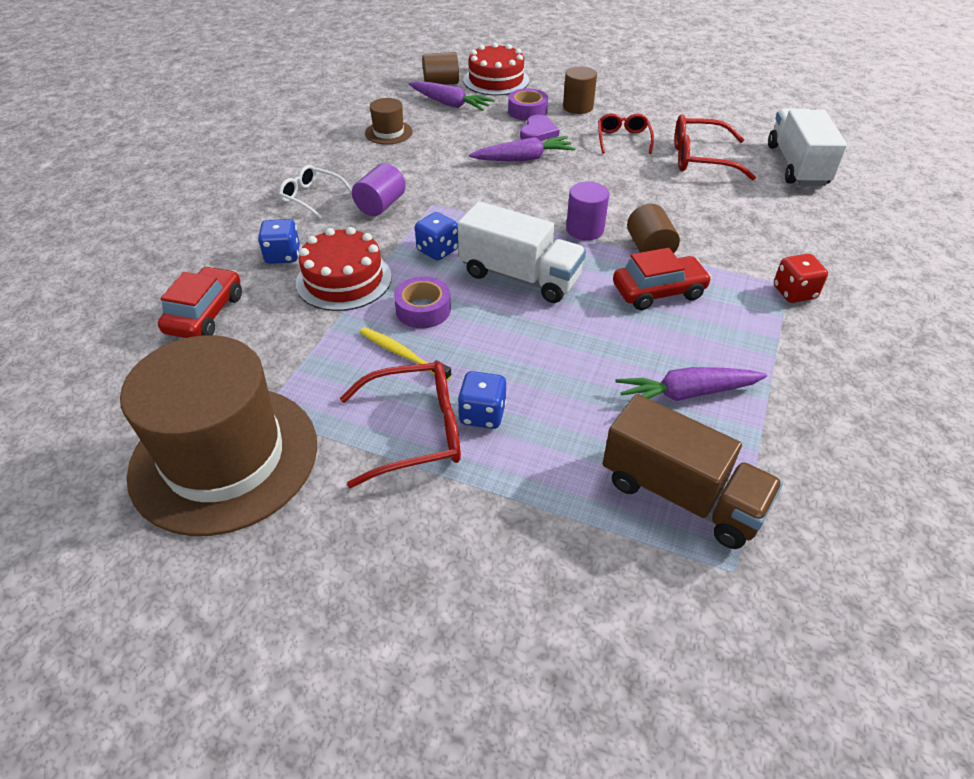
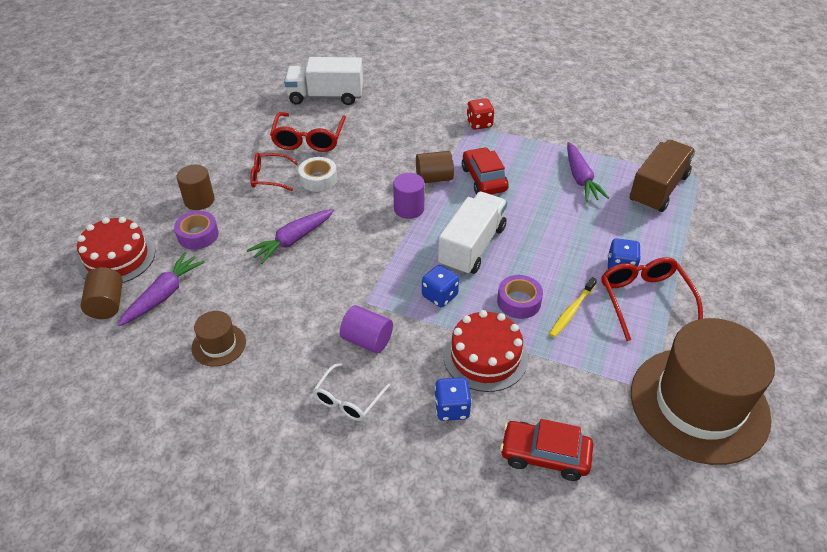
camera: 90 degrees left, 0 degrees up
purple carrot [469,136,576,161] -> purple carrot turned 120 degrees counterclockwise [247,209,334,264]
purple heart [520,115,559,141] -> none
none -> white tape [298,157,337,192]

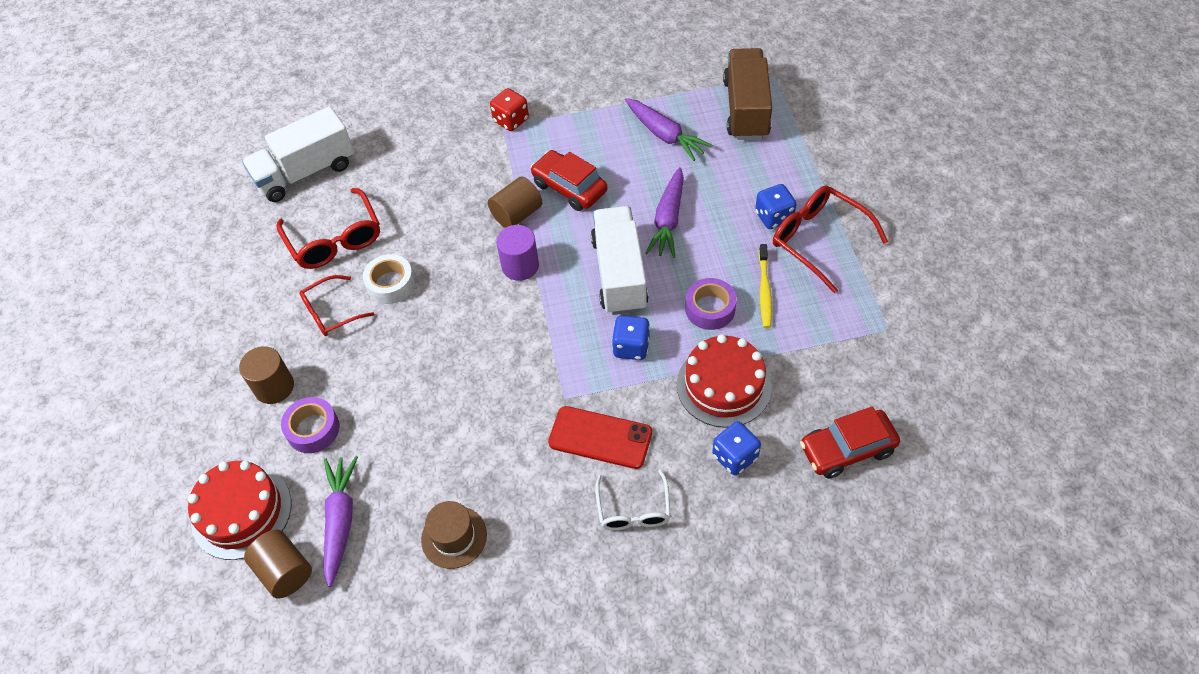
camera: 30 degrees left, 10 degrees up
purple carrot [247,209,334,264] -> purple carrot moved to [645,167,684,258]
purple cylinder [340,305,393,353] -> red phone [548,406,652,469]
brown hat [631,318,775,465] -> none

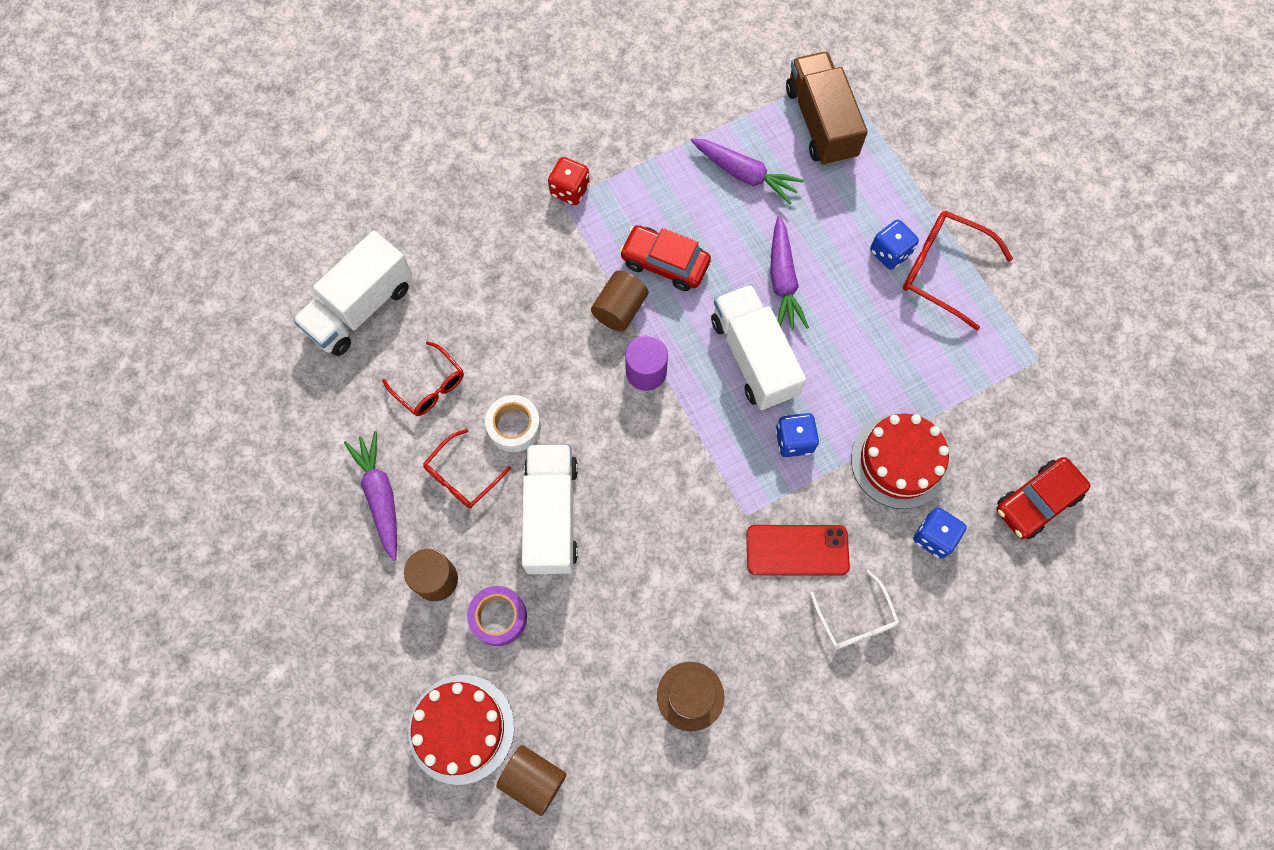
camera: 20 degrees left, 15 degrees up
red glasses [276,188,380,269] -> red glasses [382,341,464,416], size x0.65
purple carrot [324,456,358,587] -> purple carrot moved to [344,431,397,561]
purple tape [685,278,737,330] -> none
yellow toothbrush [759,244,772,328] -> none
none -> white truck [522,444,578,574]

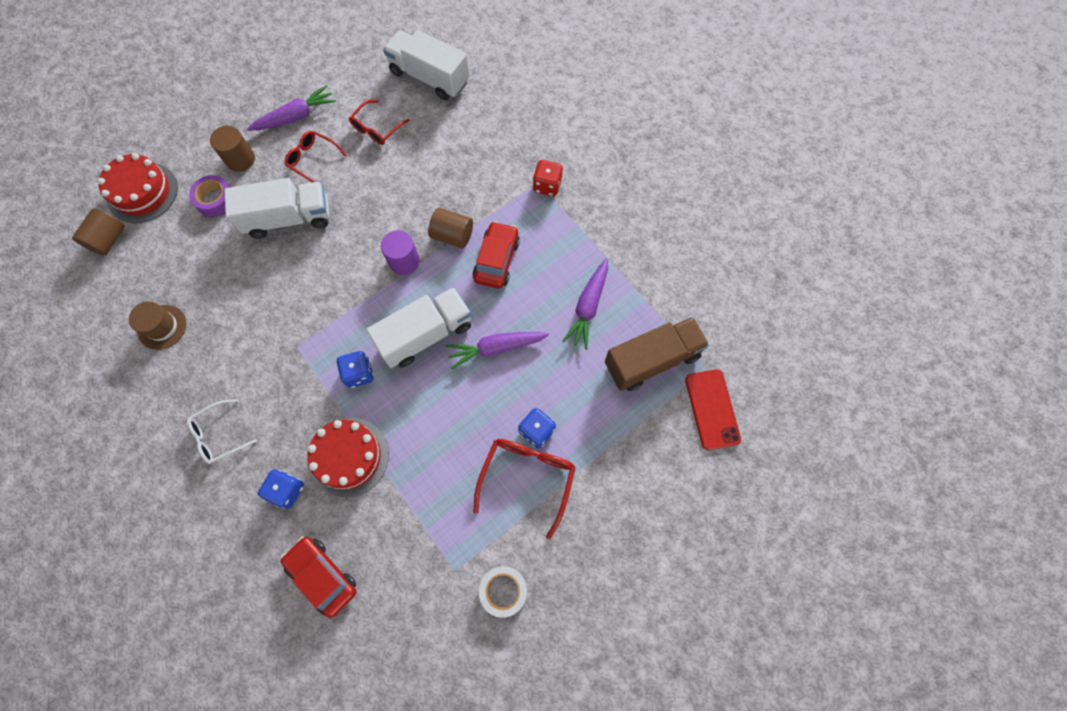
camera: 80 degrees right, 0 degrees up
white tape [485,395,541,452] -> white tape moved to [479,566,527,618]
red phone [746,525,850,576] -> red phone moved to [685,370,741,450]

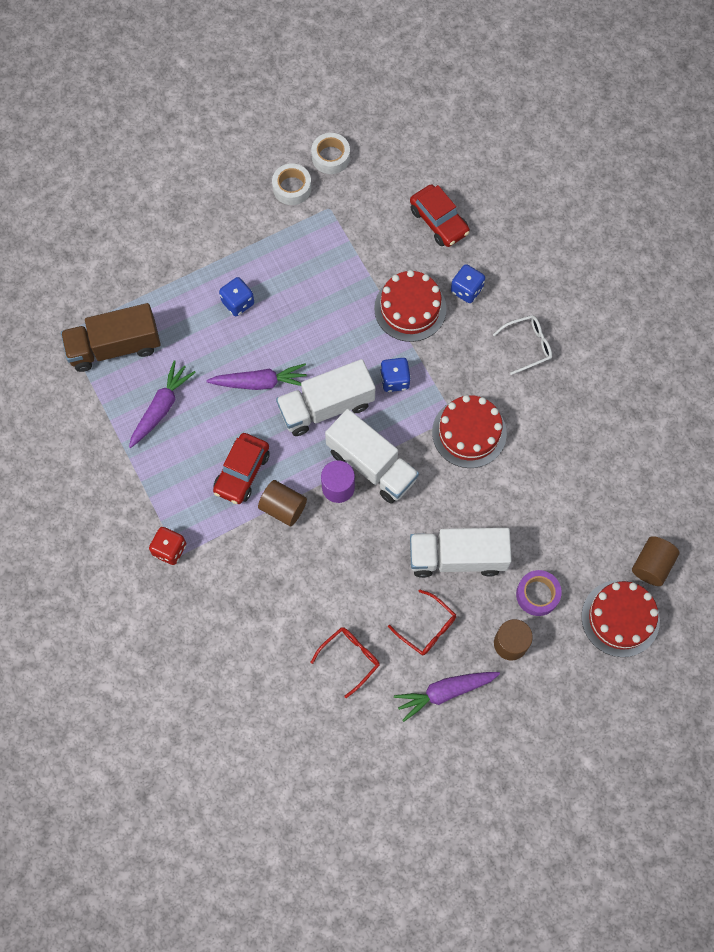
camera: 170 degrees left, 0 degrees up
brown hat [129,301,186,350] -> none
white truck [383,30,470,100] -> white truck moved to [325,409,419,504]
red glasses [473,439,576,539] -> none
red phone [685,370,741,450] -> none
none -> white tape [311,133,350,174]
none -> red cake [432,395,507,468]

